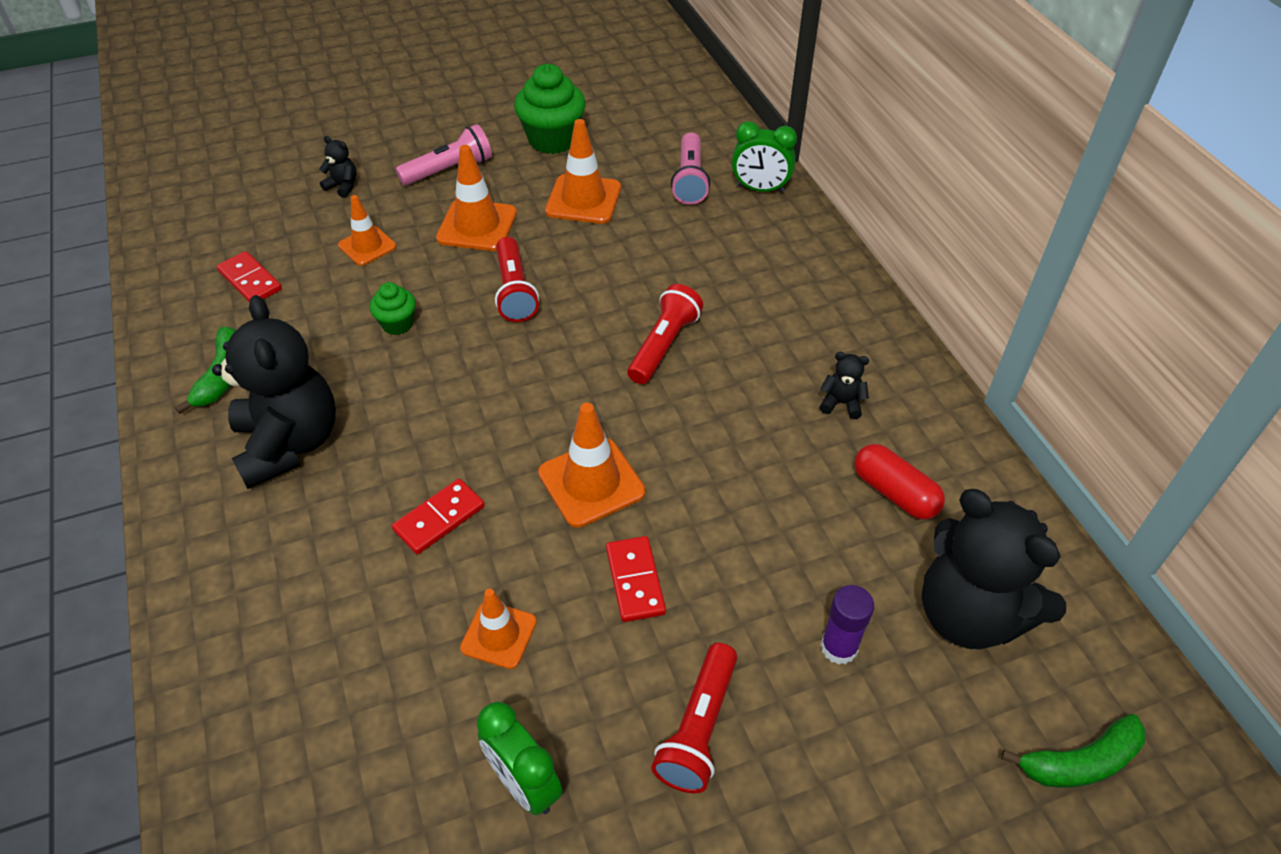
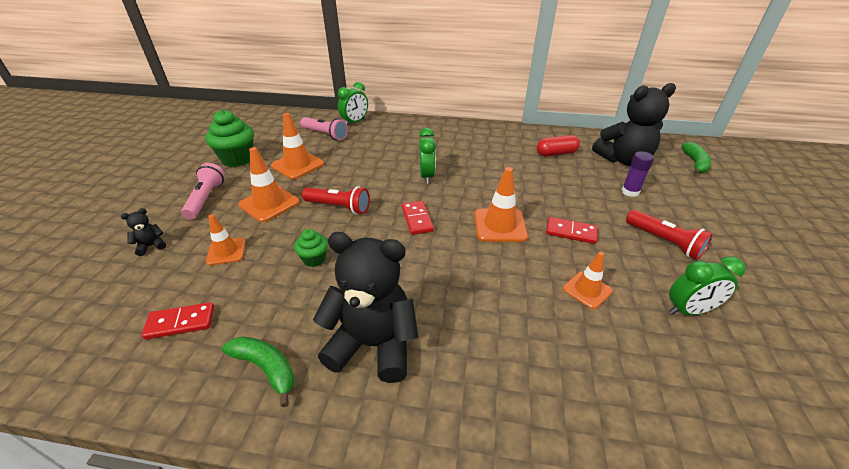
camera: 60 degrees left, 10 degrees down
red domino [392,479,485,554] -> red domino moved to [402,201,434,235]
red flashlight [627,284,703,384] -> green clock [419,128,436,184]
black teddy bear [820,352,869,419] -> none

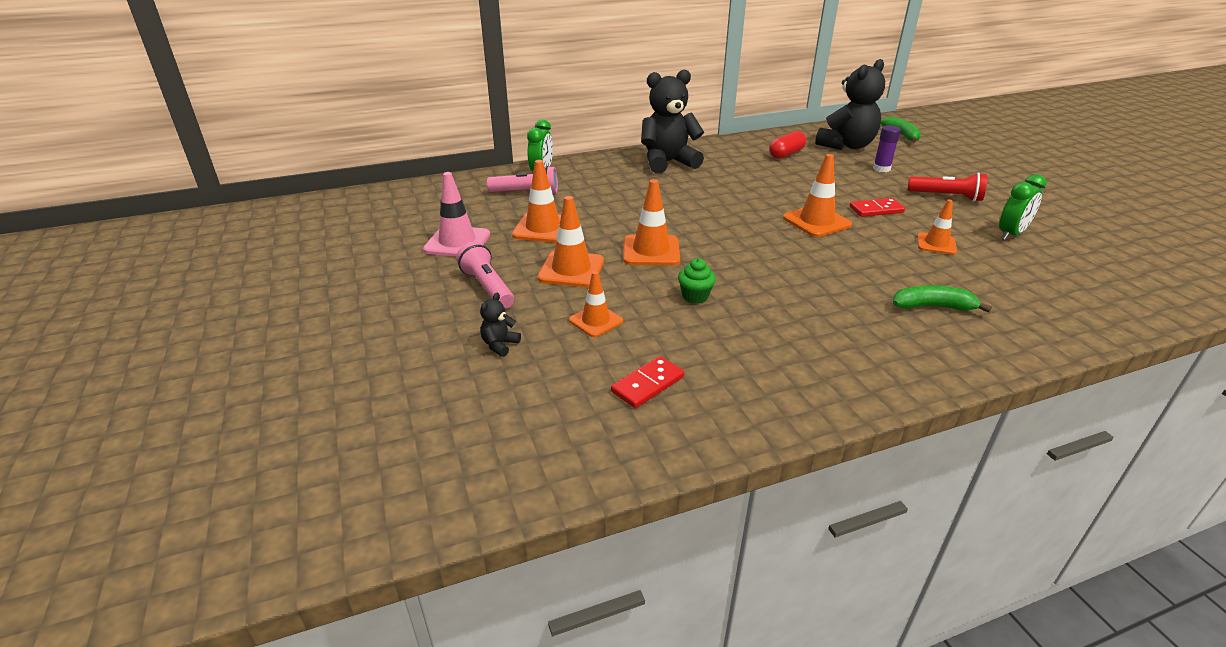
camera: 30 degrees left, 5 degrees down
green cupcake [205,109,254,167] -> pink traffic cone [423,172,490,257]
green banana [222,336,295,407] -> green banana moved to [893,285,992,313]
red flashlight [302,187,370,214] -> orange traffic cone [623,179,680,265]
black teddy bear [313,232,418,383] -> black teddy bear moved to [641,70,704,174]
red domino [402,201,434,235] -> none
green clock [419,128,436,184] -> none

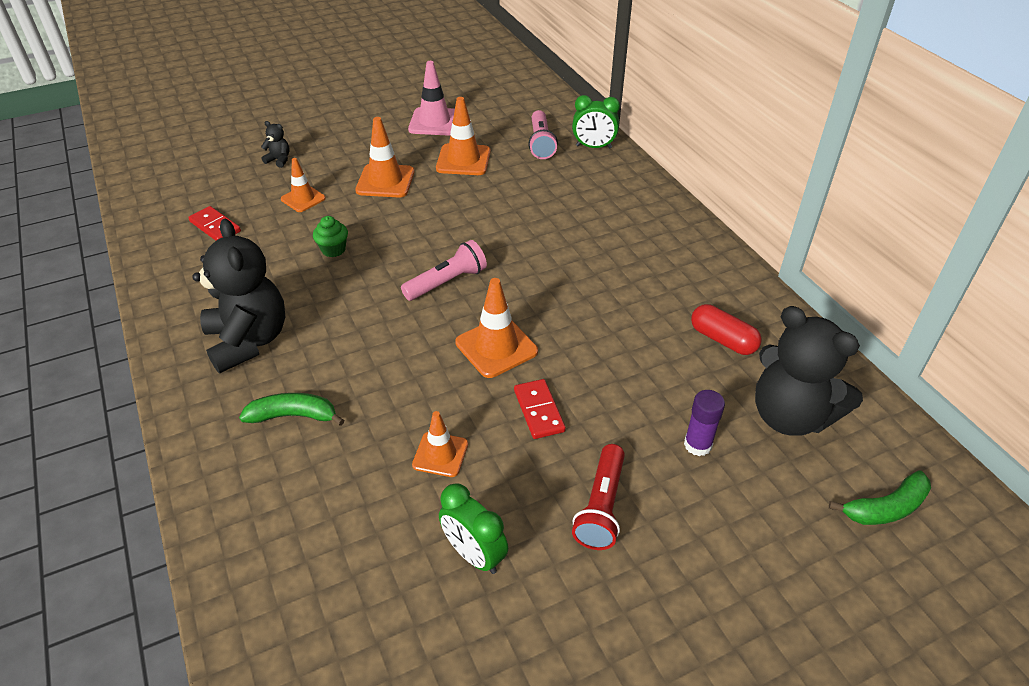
camera: 85 degrees right, 10 degrees up
pink flashlight [456,242,514,309] -> pink flashlight moved to [401,240,487,301]
orange traffic cone [623,179,680,265] -> none
black teddy bear [641,70,704,174] -> black teddy bear moved to [192,219,285,373]
green banana [893,285,992,313] -> green banana turned 90 degrees counterclockwise [239,393,345,426]

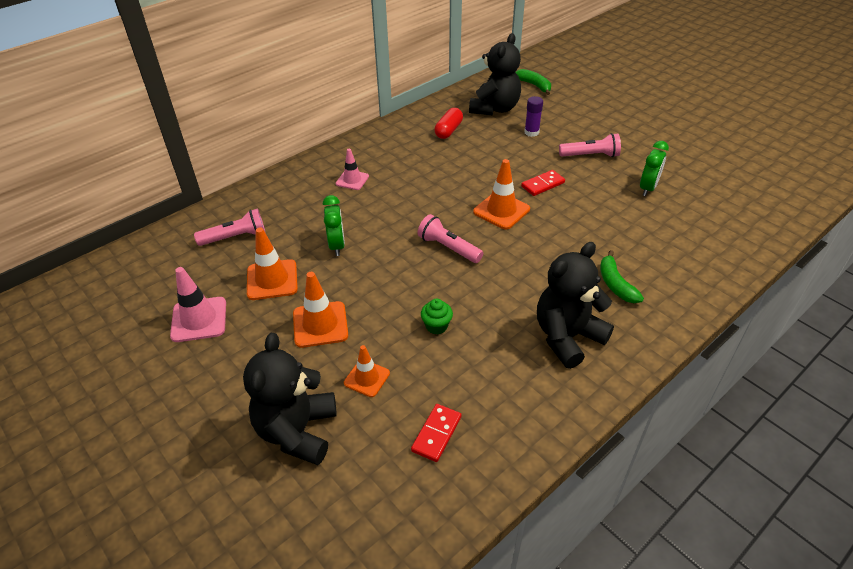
camera: 105 degrees left, 0 degrees up
black teddy bear [261,121,289,168] -> black teddy bear [243,333,337,465], size x2.50
orange traffic cone [412,411,468,477] -> none
green clock [572,95,620,149] -> green clock moved to [323,195,345,256]
red flashlight [572,444,625,550] -> pink flashlight [559,133,621,157]
none -> pink traffic cone [336,149,369,190]

